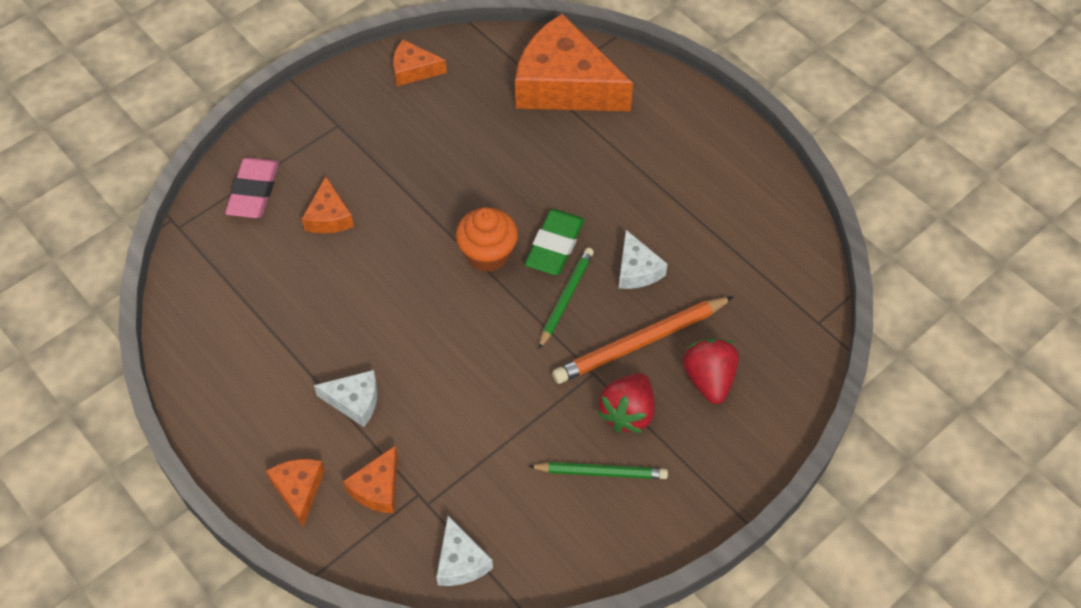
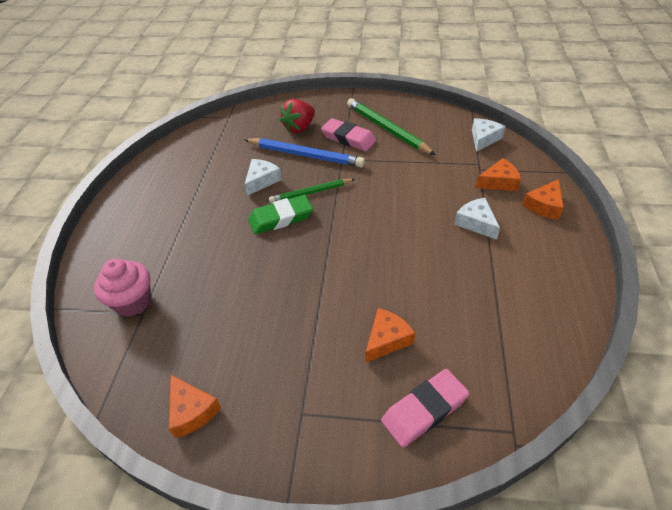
camera: 130 degrees left, 10 degrees down
orange cupcake [456,207,518,272] -> none
orange cheese [515,14,633,111] -> pink cupcake [94,258,151,317]
green pencil [528,462,668,479] -> green pencil [347,98,436,155], size x1.57
orange pencil [552,296,734,384] -> blue pencil [244,138,365,168]
red strawberry [598,373,655,433] -> pink eraser [321,118,376,151]

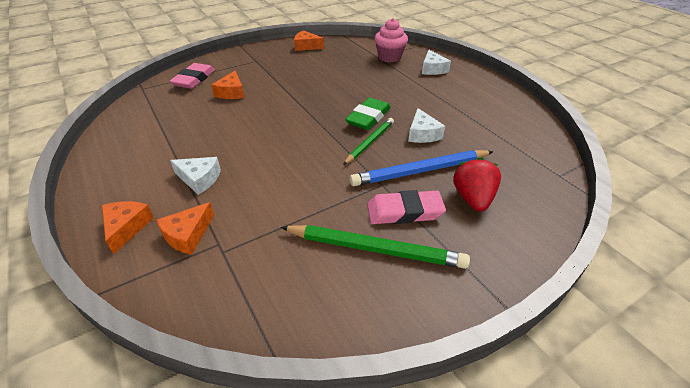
camera: 140 degrees right, 5 degrees down
white cheese [472,118,506,152] -> white cheese moved to [422,50,451,75]

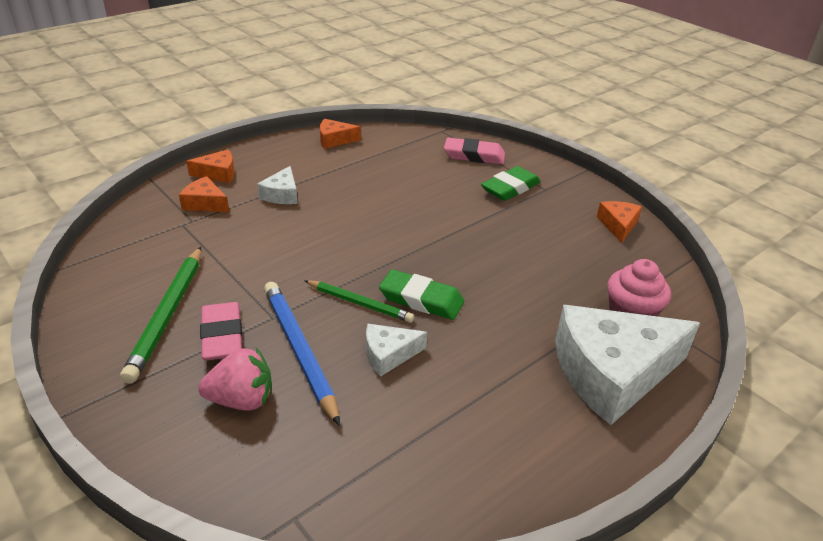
camera: 80 degrees right, 5 degrees down
orange cheese [211,71,244,99] -> orange cheese moved to [320,119,361,149]
white cheese [422,50,451,75] -> white cheese [555,305,700,425], size x2.17
red strawberry [453,157,501,212] -> pink strawberry [198,348,272,411]
none -> green eraser [481,166,541,201]

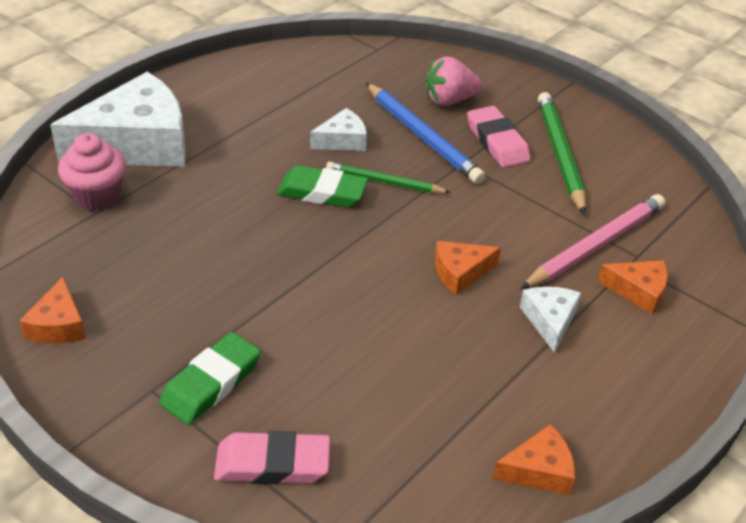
camera: 170 degrees right, 5 degrees up
orange cheese [186,150,234,183] -> orange cheese moved to [435,241,501,295]
none -> pink pencil [520,194,665,289]

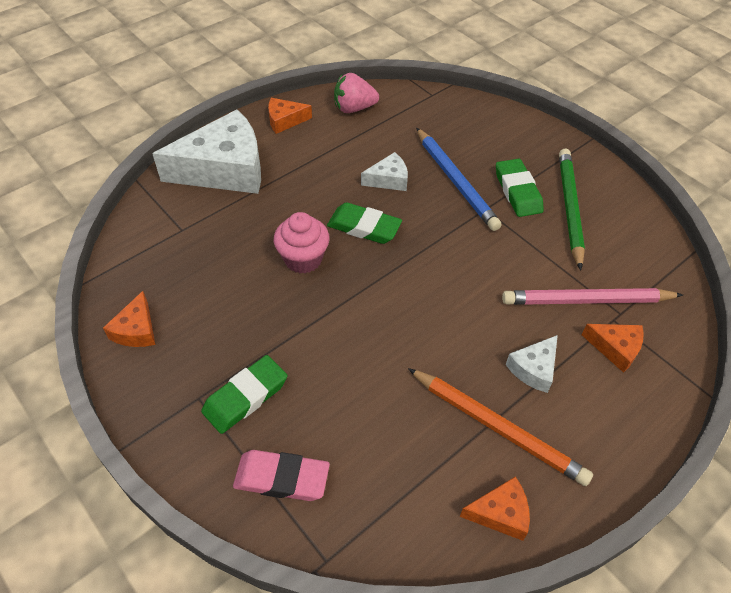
camera: 10 degrees right, 10 degrees up
pink cupcake [58,133,126,211] -> pink cupcake moved to [274,212,330,274]
green pencil [326,162,451,193] -> none
pink strawberry [425,56,482,106] -> pink strawberry moved to [334,73,379,113]
orange cheese [435,241,501,295] -> orange cheese moved to [268,98,312,134]
pink eraser [467,106,531,168] -> green eraser [496,159,544,217]
pink pencil [520,194,665,289] -> pink pencil turned 150 degrees counterclockwise [502,288,683,305]
white cheese [520,287,581,353] -> white cheese turned 150 degrees counterclockwise [506,335,558,393]
none -> orange pencil [408,368,593,486]

